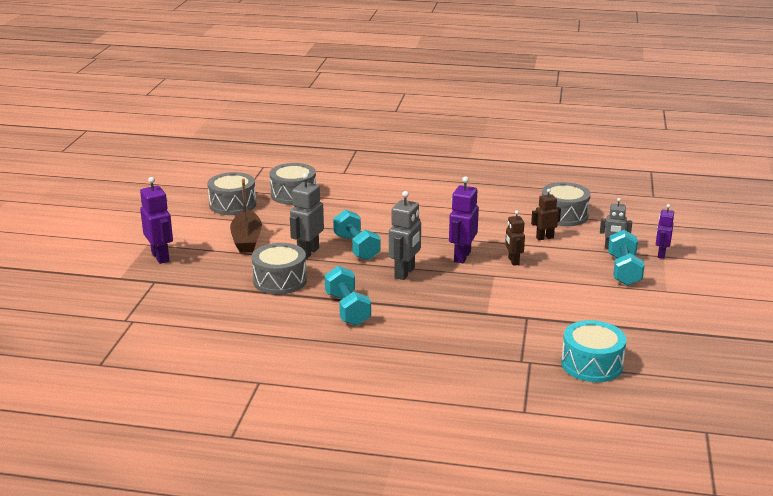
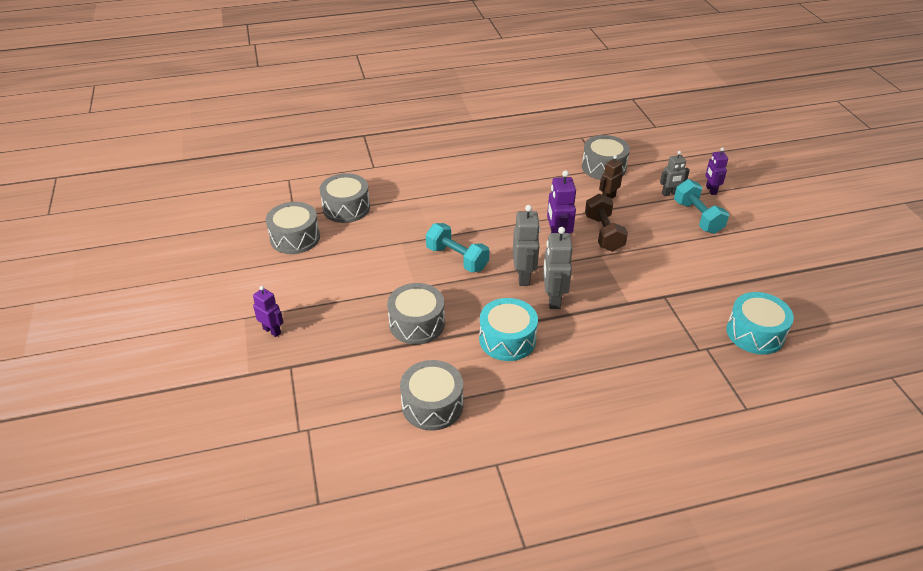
camera: 25 degrees left, 15 degrees up
purple robot [140,177,173,264] -> purple robot [253,286,284,337], size x0.64
brown boat [230,178,262,253] -> none
grey robot [290,173,324,259] -> grey robot moved to [543,227,573,309]
turquoise dumbbell [325,266,371,326] -> turquoise drum [479,298,538,361]
brown robot [505,210,525,266] -> brown dumbbell [585,194,628,252]
none -> grey drum [400,360,463,431]

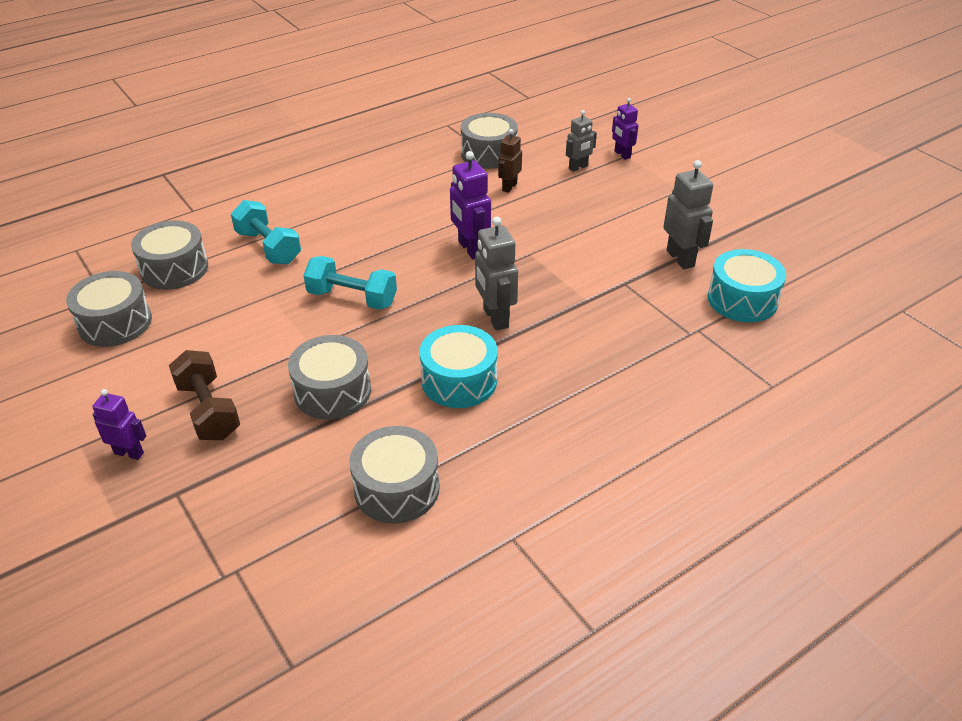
camera: 20 degrees left, 0 degrees up
grey robot [513,205,540,286] -> grey robot moved to [663,160,713,269]
brown dumbbell [585,194,628,252] -> brown dumbbell moved to [169,350,240,440]
turquoise dumbbell [674,179,729,234] -> turquoise dumbbell moved to [231,200,301,265]

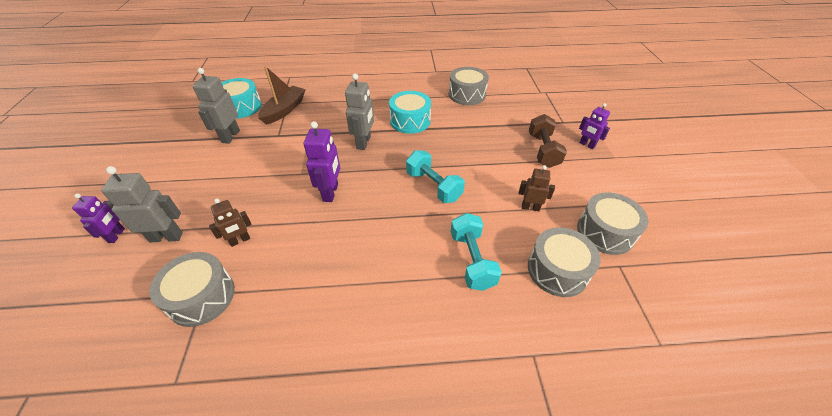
camera: 150 degrees left, 5 degrees up
grey drum [288,335,371,419] -> none
grey robot [566,110,597,172] -> grey robot [101,166,183,242], size x1.56
none -> brown boat [258,66,306,125]
none -> brown robot [519,165,555,211]

